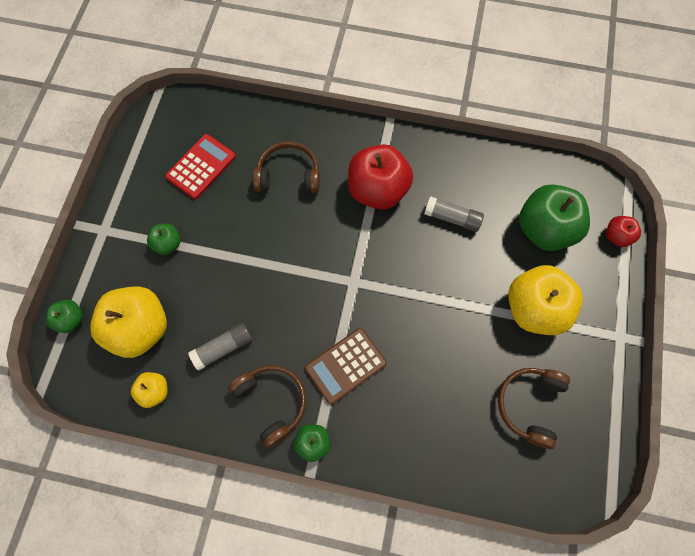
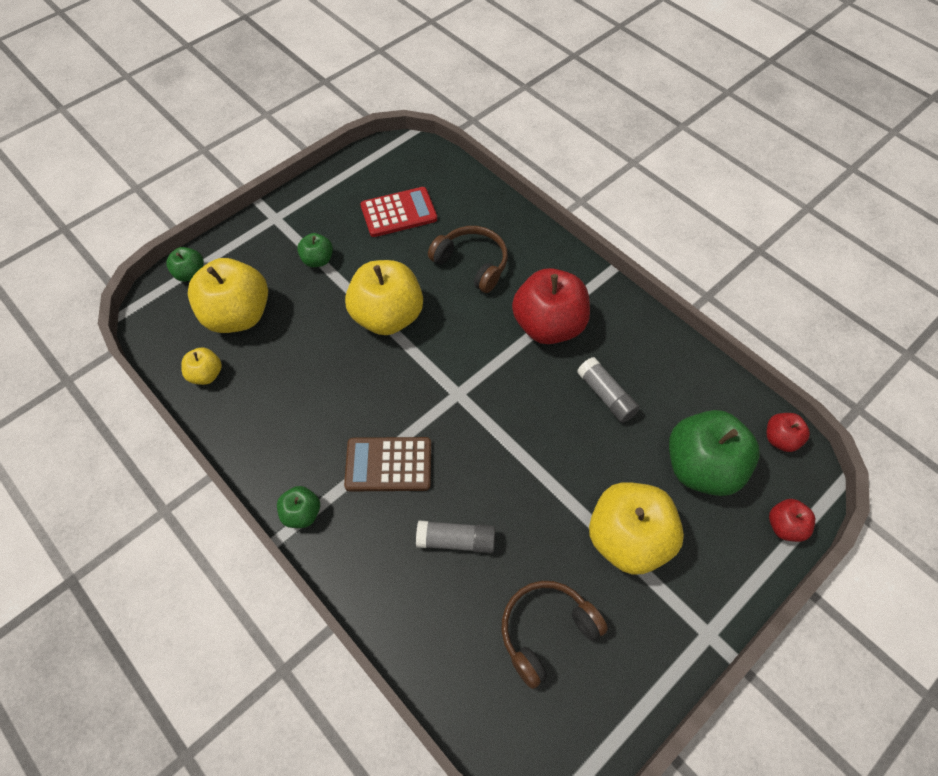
camera: 35 degrees right, 10 degrees down
grey glue stick [188,323,253,371] -> grey glue stick moved to [416,520,495,553]
brown headphones [228,365,306,448] -> none
none -> yellow apple [345,260,423,335]
none -> red apple [767,413,810,452]

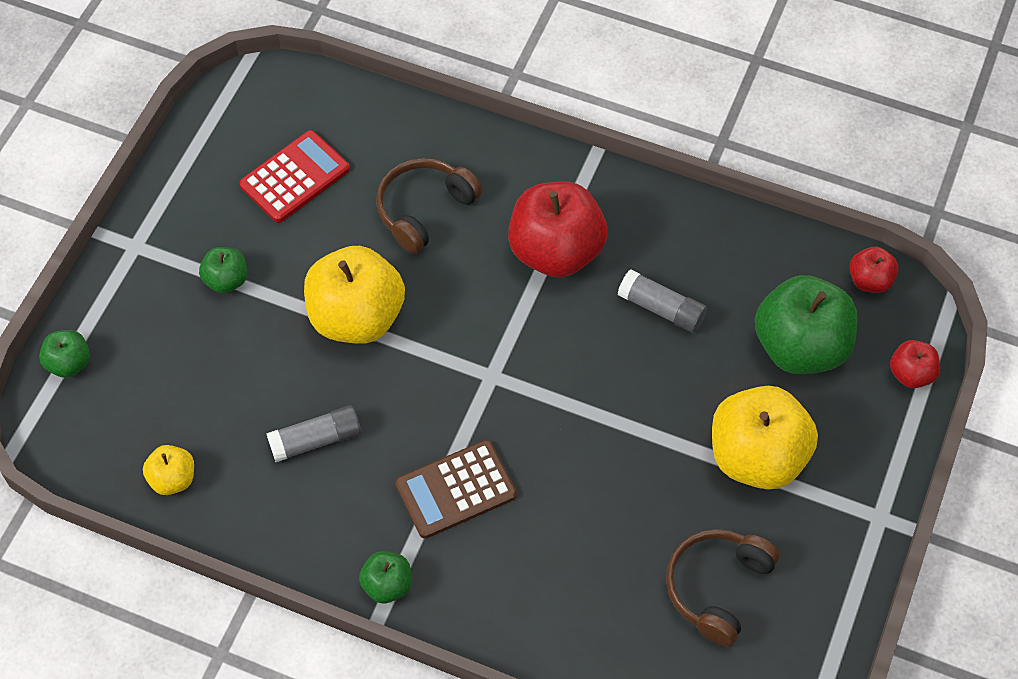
camera: 25 degrees left, 0 degrees up
yellow apple [188,258,268,333] -> none
grey glue stick [416,520,495,553] -> grey glue stick moved to [266,405,361,462]
brown headphones [428,226,508,293] -> brown headphones turned 60 degrees counterclockwise [376,158,482,254]

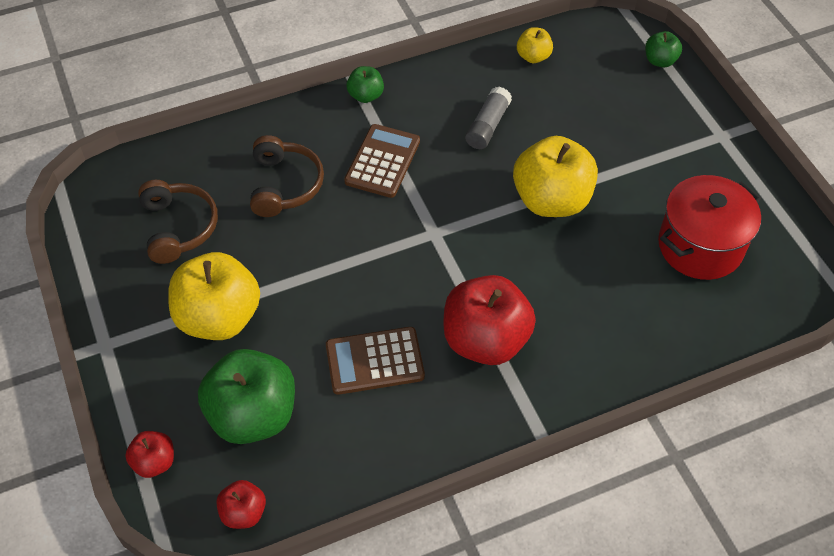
camera: 135 degrees right, 5 degrees down
green apple [199,247,247,293] -> none
red calculator [239,130,350,223] -> red pot [658,175,761,280]
brown headphones [376,158,482,254] -> brown headphones moved to [250,135,324,217]
grey glue stick [618,269,707,333] -> brown calculator [326,327,425,395]

